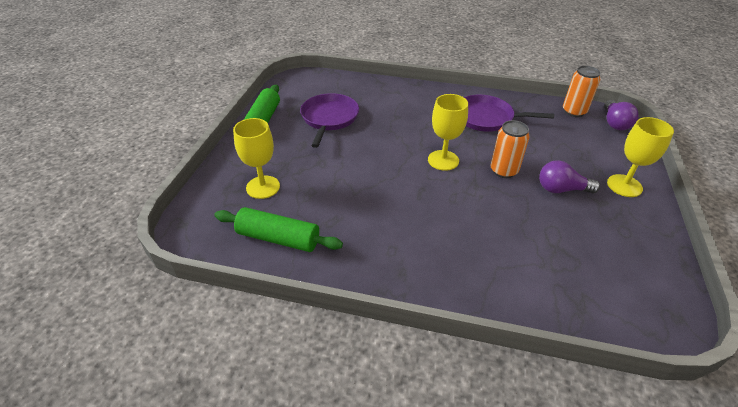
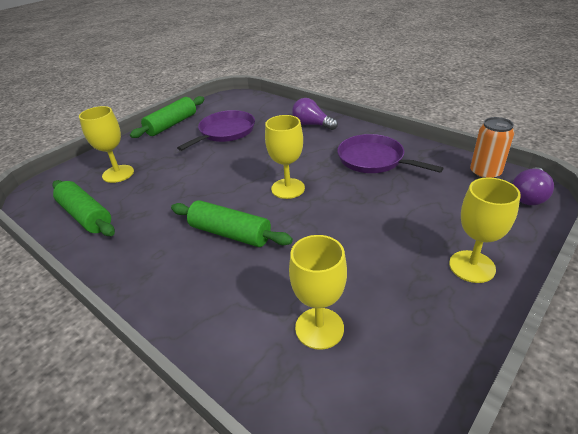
camera: 30 degrees right, 5 degrees down
orange can [490,120,529,178] -> none
purple light bulb [539,160,600,194] -> purple light bulb moved to [292,98,338,130]
none -> green rolling pin [171,200,293,247]
none -> yellow goblet [289,235,347,350]

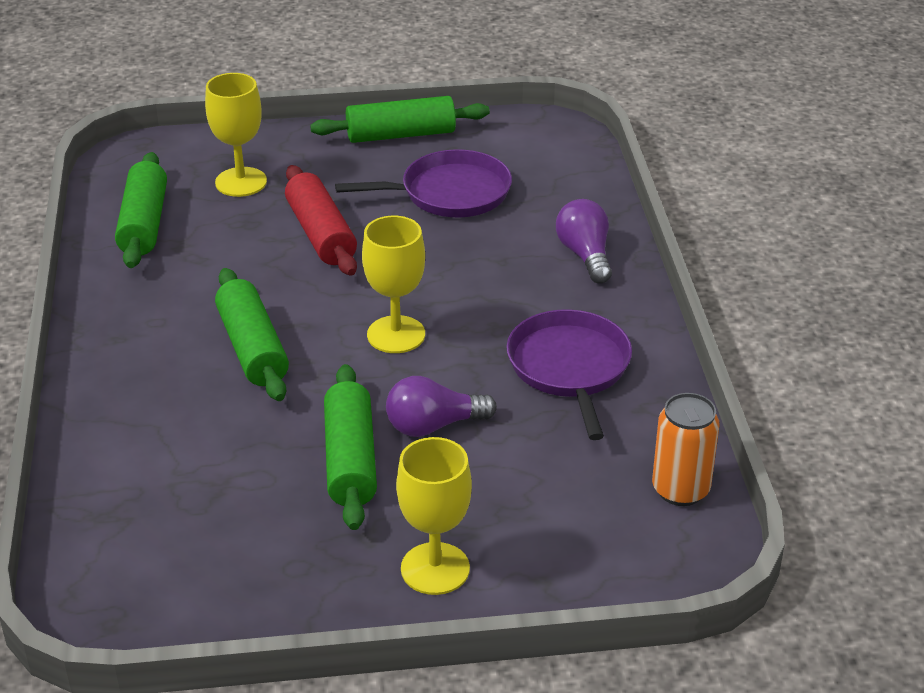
camera: 40 degrees right, 0 degrees up
yellow goblet [289,235,347,350] -> none
purple light bulb [512,167,554,205] -> purple light bulb moved to [386,376,497,437]
none -> red rolling pin [285,165,357,276]
none -> green rolling pin [324,364,377,530]

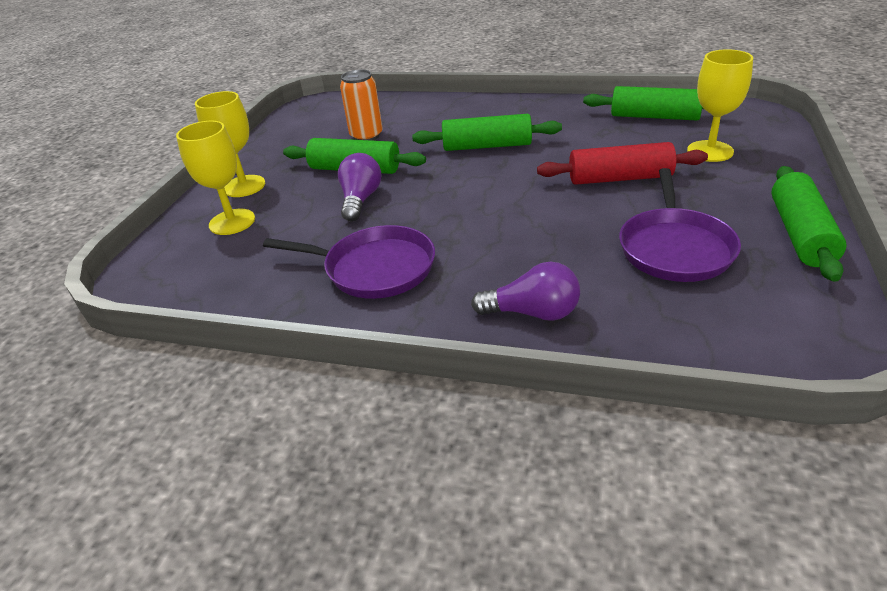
camera: 115 degrees right, 0 degrees up
yellow goblet [362,216,425,353] -> yellow goblet moved to [176,121,255,235]
orange can [652,393,720,506] -> orange can moved to [340,70,383,141]

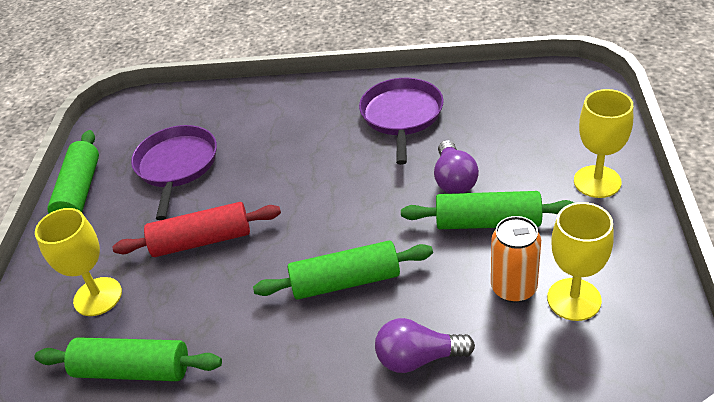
camera: 170 degrees right, 5 degrees up
yellow goblet [176,121,255,235] -> yellow goblet moved to [547,202,614,321]
purple pan [263,225,435,299] -> purple pan turned 90 degrees clockwise [359,78,444,165]
purple light bulb [471,261,580,321] -> purple light bulb moved to [375,318,475,373]

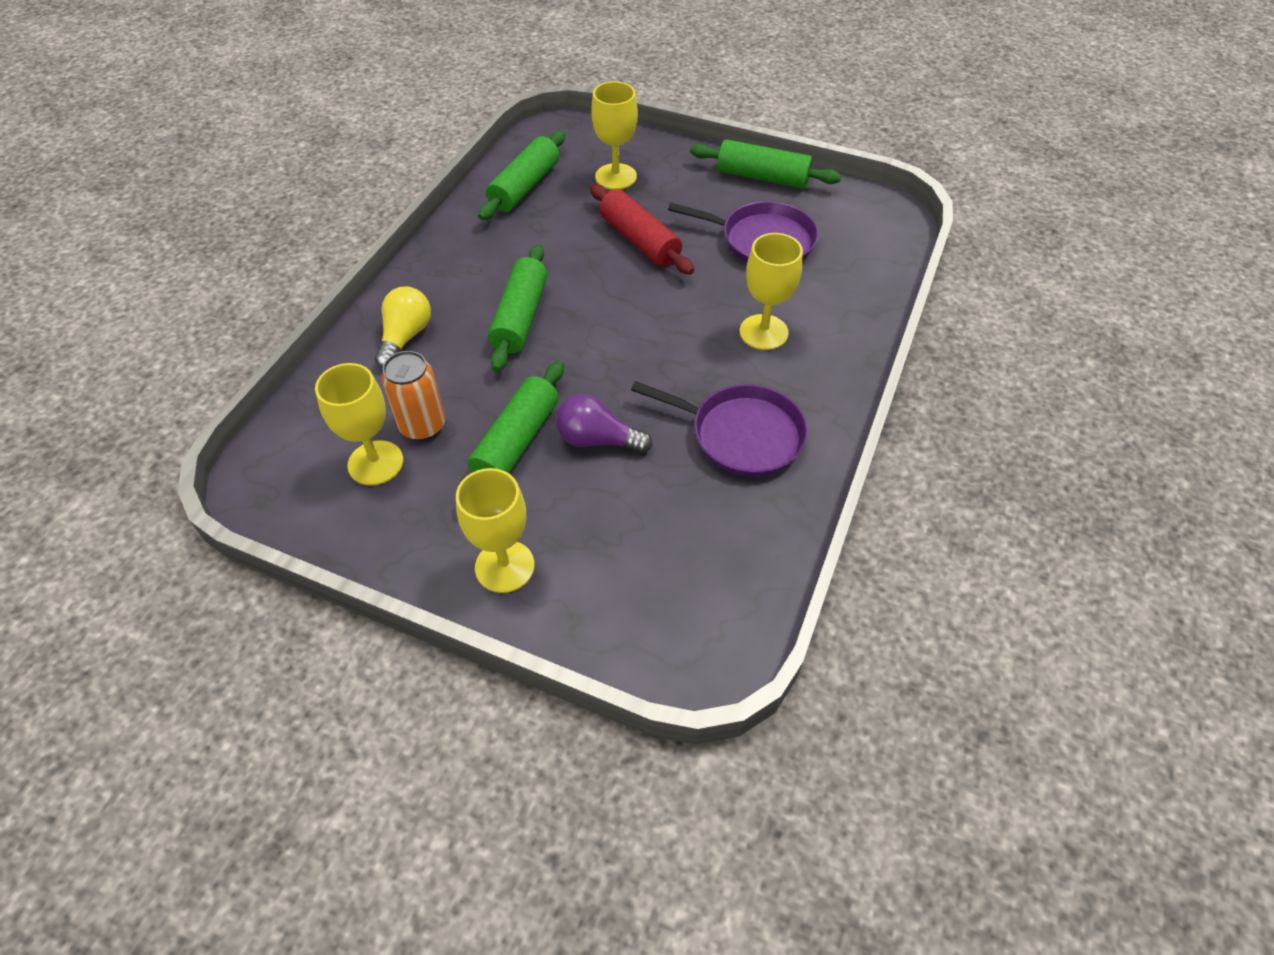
camera: 105 degrees right, 10 degrees up
red rolling pin [112,202,281,257] -> red rolling pin turned 45 degrees counterclockwise [590,184,694,275]
purple light bulb [375,318,475,373] -> yellow light bulb [375,286,431,368]
none -> yellow goblet [740,233,803,350]

